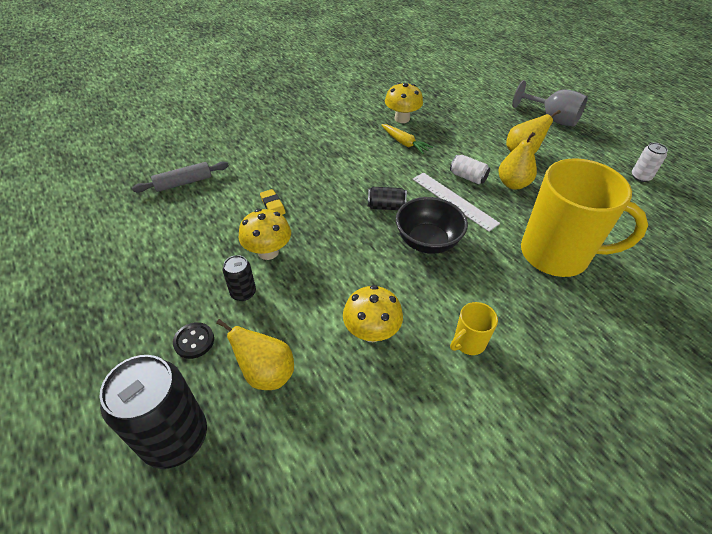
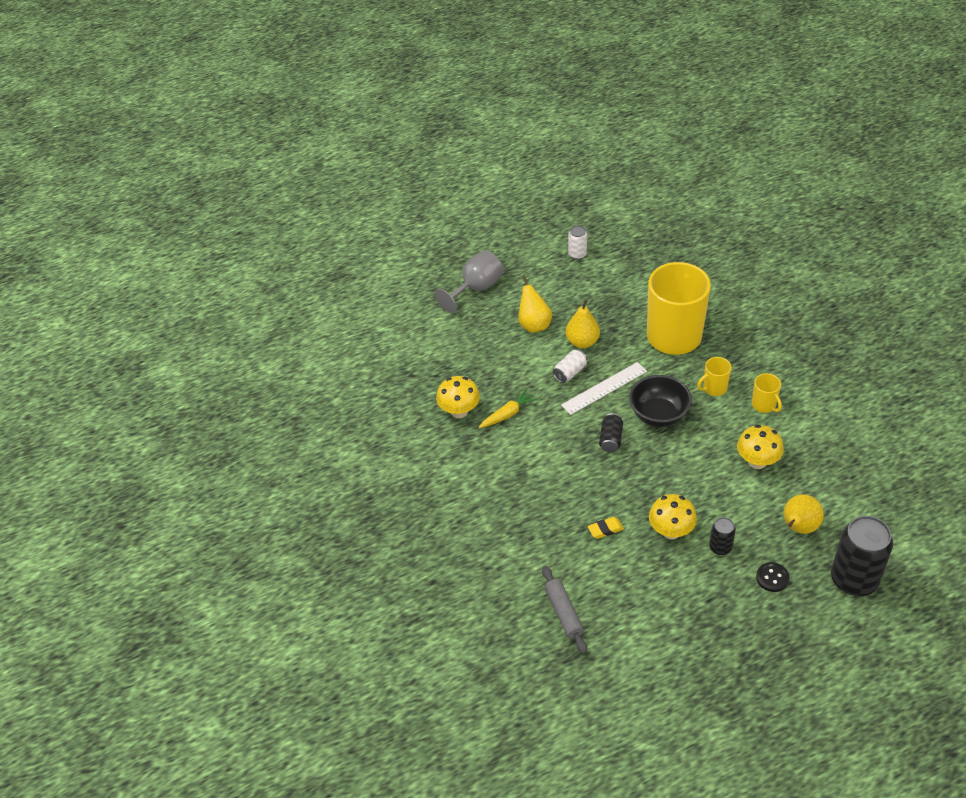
camera: 80 degrees left, 0 degrees up
none -> yellow mug [697,357,732,396]

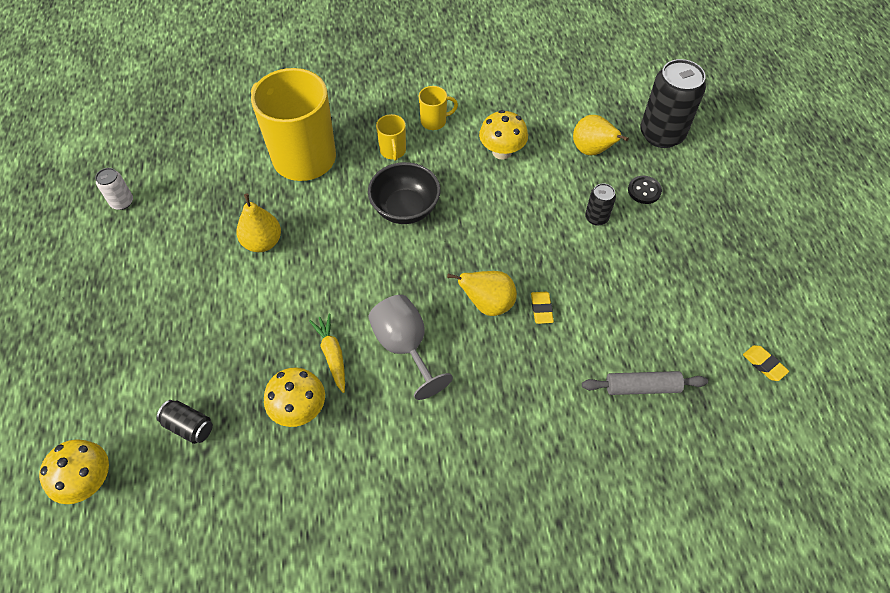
camera: 75 degrees left, 10 degrees up
grey goblet [435,250,503,314] -> grey goblet moved to [368,295,453,400]
yellow pear [518,276,552,333] -> yellow pear moved to [447,271,517,316]
white can [553,350,587,383] -> none
white ruler [561,362,647,415] -> none
black can [599,413,623,452] -> black can moved to [157,400,213,444]
yellow mushroom [649,494,697,540] -> yellow mushroom moved to [39,439,109,504]
none -> yellow eraser [743,345,789,381]

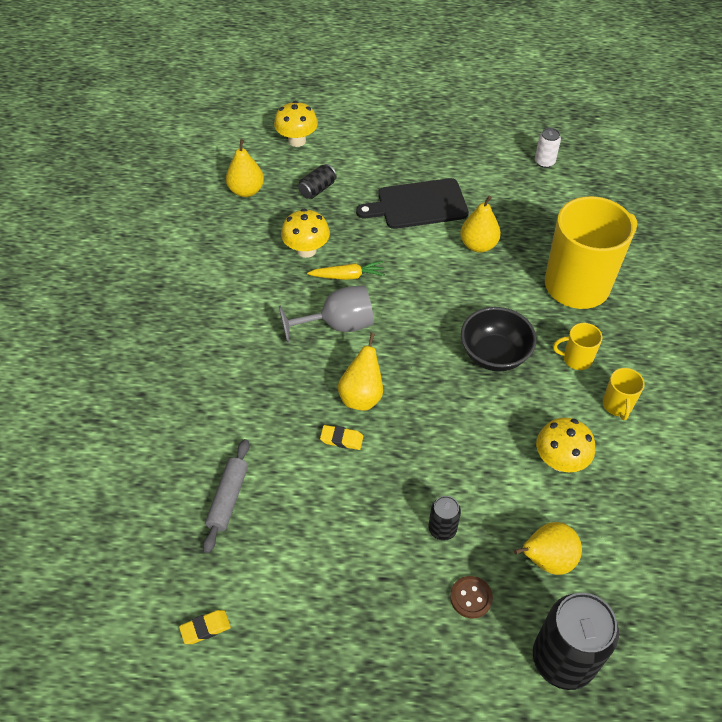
camera: 105 degrees right, 5 degrees down
black button [628,176,662,204] -> brown button [450,576,493,618]
none -> yellow pear [226,139,264,197]
none -> black cutting board [356,178,469,229]

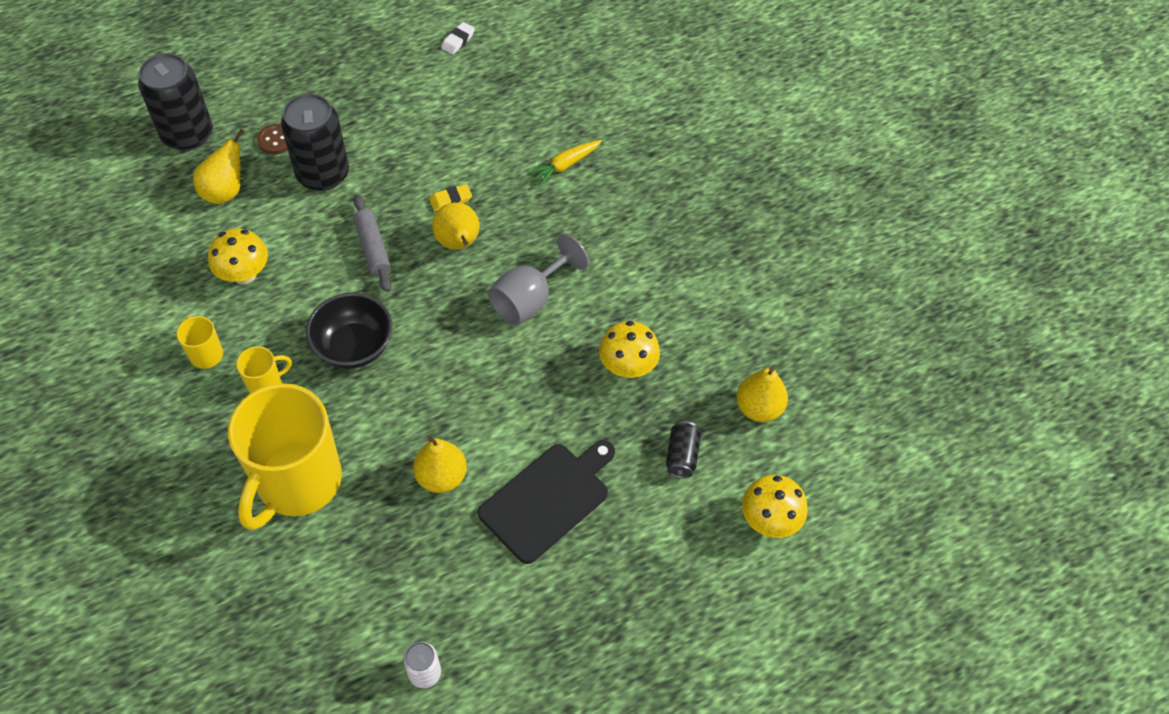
camera: 145 degrees right, 5 degrees up
yellow eraser [179,610,231,644] -> white eraser [441,22,475,55]
grey rolling pin [203,439,249,553] -> grey rolling pin moved to [353,195,391,292]
yellow carrot [307,261,385,280] -> yellow carrot moved to [527,140,602,187]
black can [429,496,461,541] -> black can [281,94,349,191], size x2.05

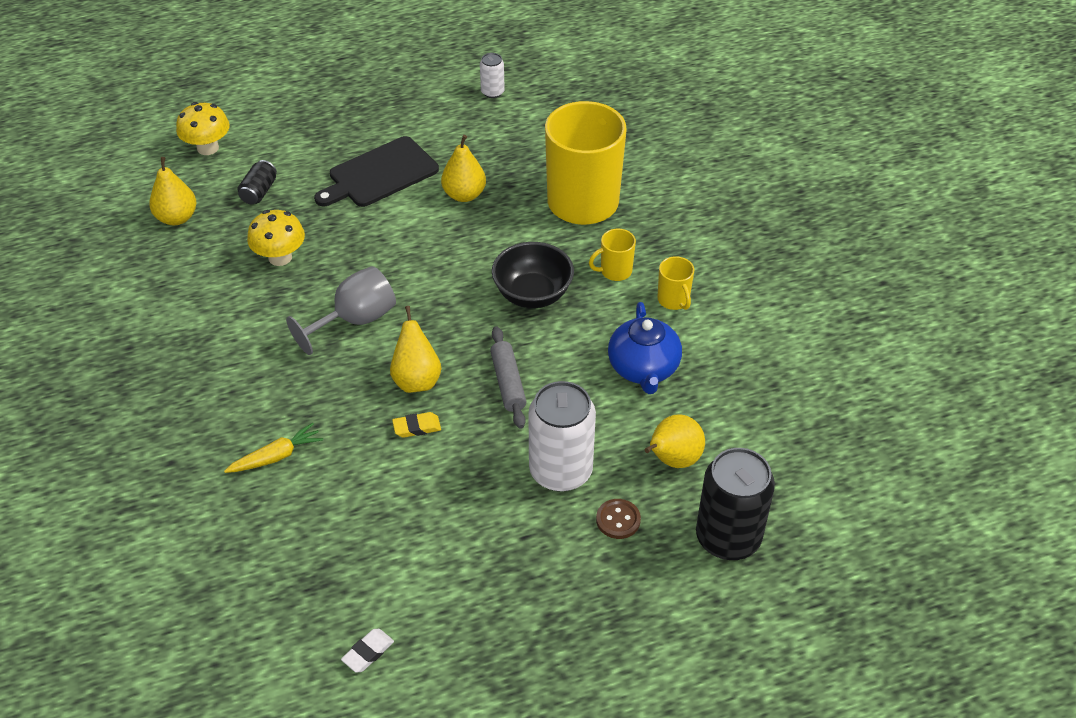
camera: 170 degrees left, 10 degrees down
yellow mushroom [208,229,268,284] -> blue teapot [608,302,682,394]
black can [281,94,349,191] -> white can [528,381,596,492]

